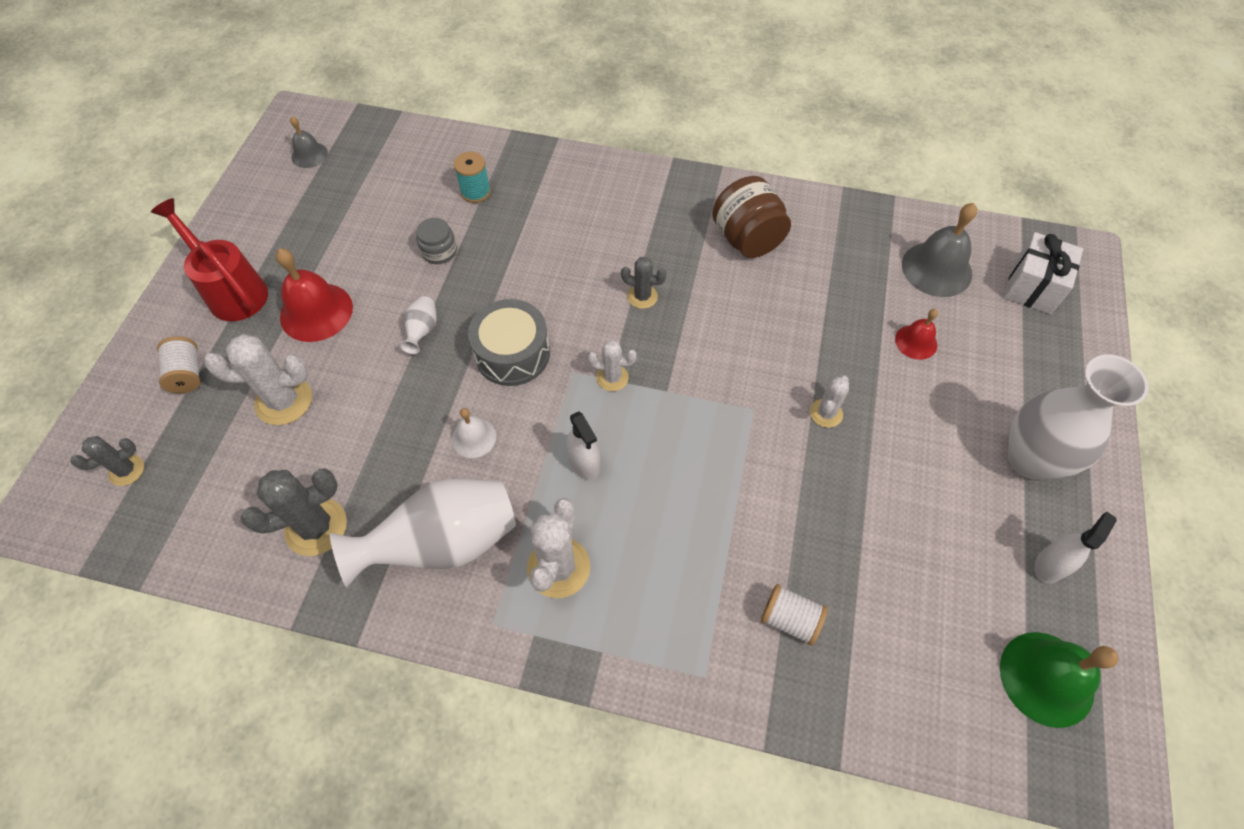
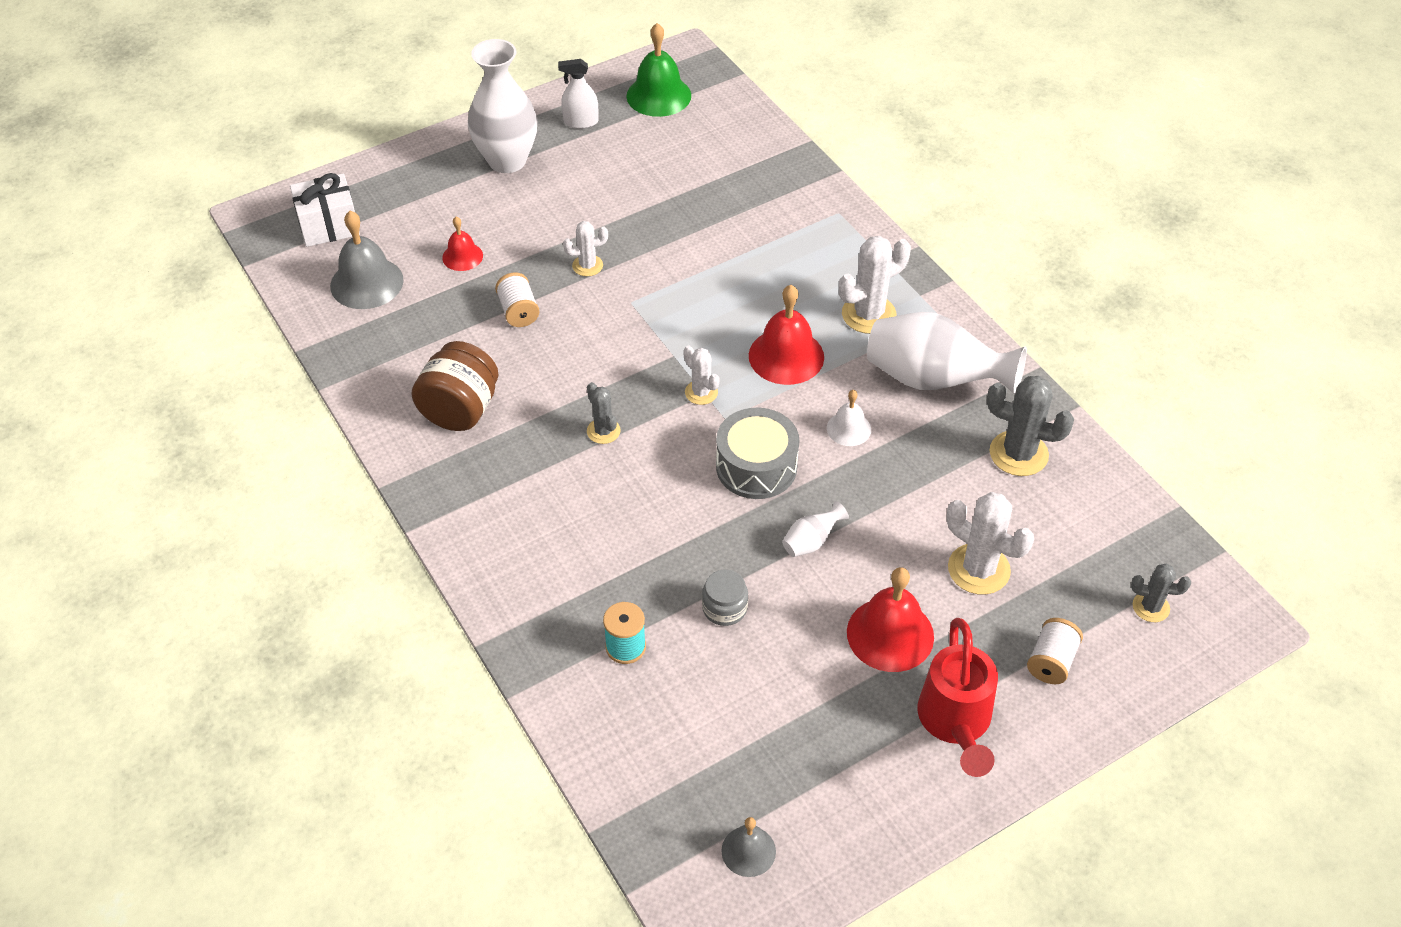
camera: 135 degrees left, 10 degrees down
white spray bottle [566,411,600,480] -> red bell [749,285,824,385]
white spool [761,584,828,646] -> white spool moved to [495,272,540,327]

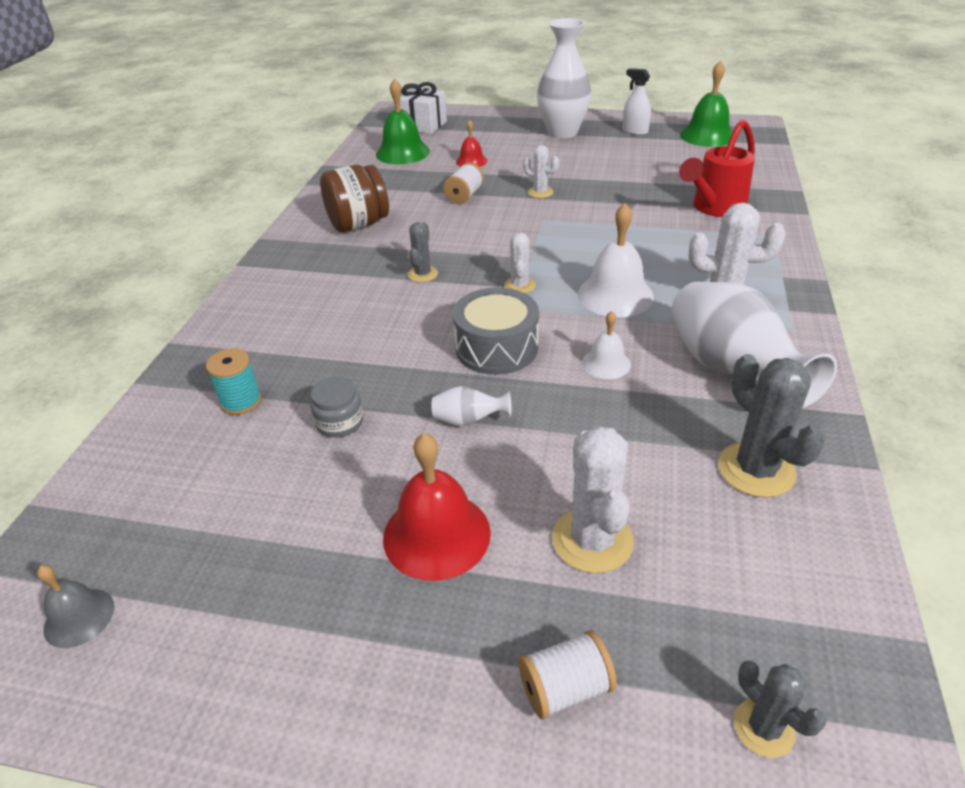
camera: 45 degrees right, 10 degrees down
grey bell [330,211,404,309] -> green bell [376,78,430,164]
red bell [749,285,824,385] -> white bell [578,203,654,317]
red watering can [917,618,998,777] -> red watering can moved to [679,119,755,217]

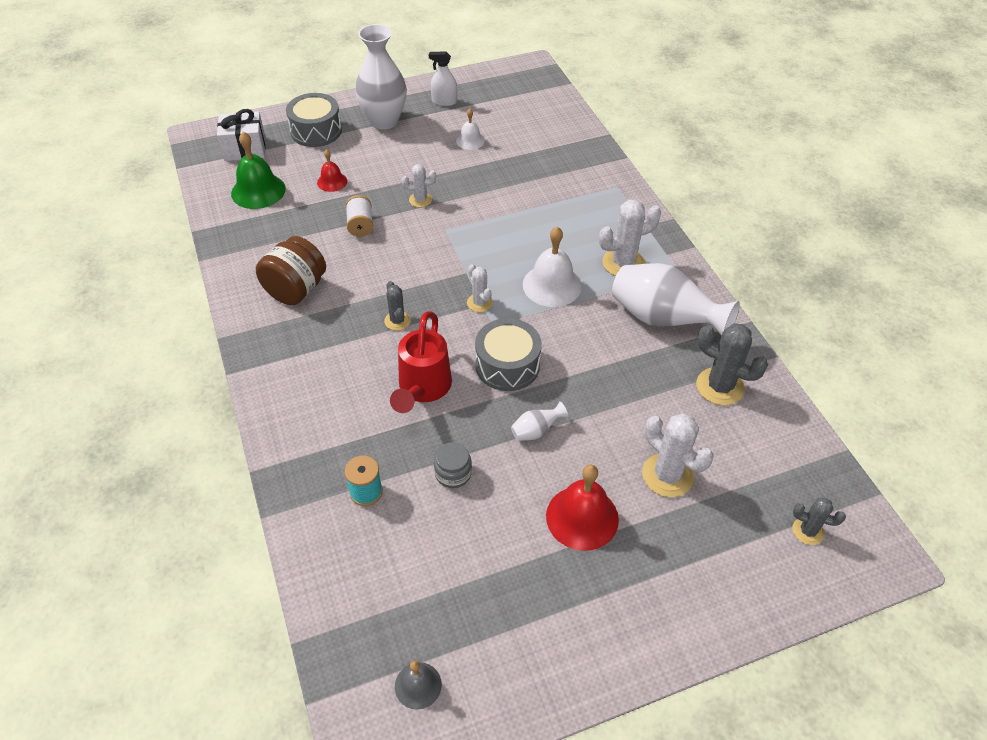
camera: 35 degrees left, 10 degrees up
white spool [519,630,617,719] -> none
white bell [582,311,631,379] -> white bell moved to [456,109,485,150]
red watering can [679,119,755,217] -> red watering can moved to [390,311,452,413]
green bell [680,61,733,147] -> none
none -> grey drum [286,93,342,147]

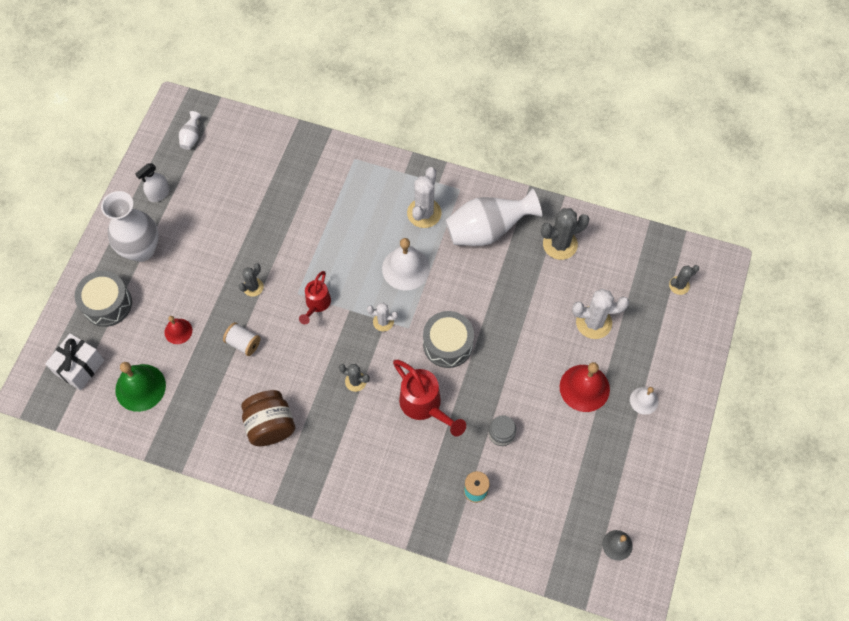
camera: 50 degrees left, 15 degrees up
white cactus [402,164,436,208] -> grey cactus [239,263,264,297]
white bell [456,109,485,150] -> white bell moved to [630,387,658,415]
white vase [511,401,568,441] -> white vase moved to [179,111,201,150]
none -> red watering can [299,271,331,324]

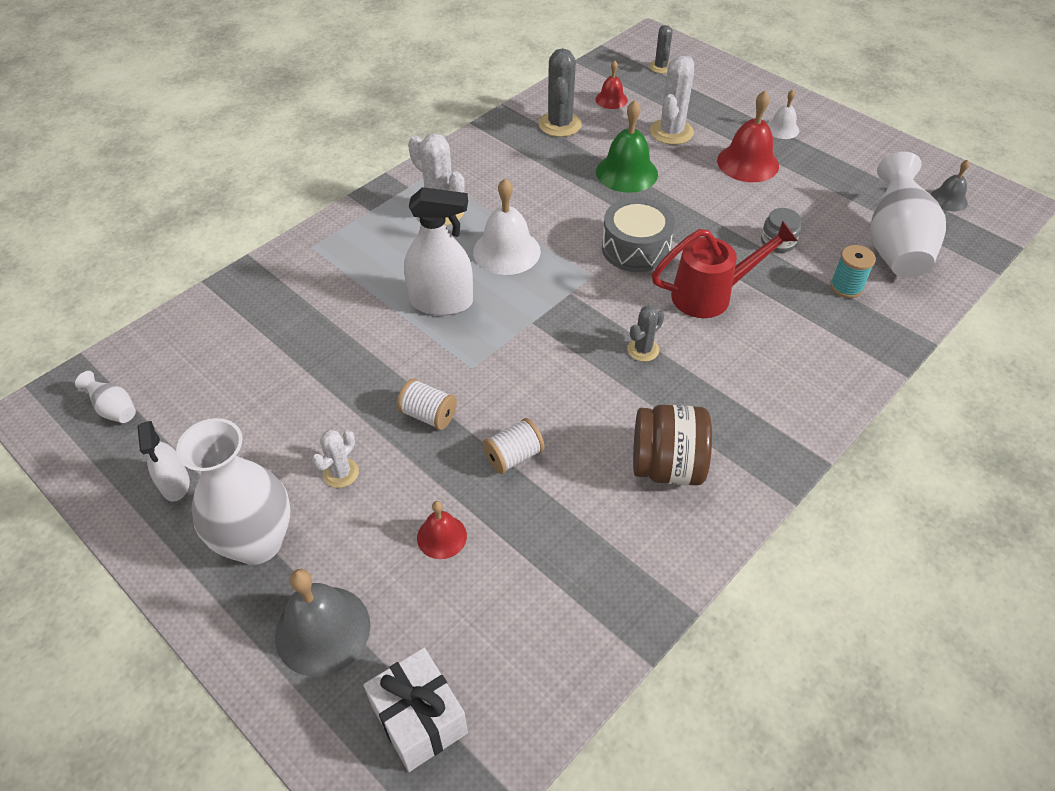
camera: 65 degrees left, 15 degrees down
grey drum [75,271,132,327] -> grey bell [275,569,370,677]
green bell [115,362,166,412] -> green bell moved to [596,100,658,193]
grey cactus [239,263,264,297] -> white spool [397,379,457,430]
red watering can [299,271,331,324] -> none
white cactus [367,303,398,331] -> white cactus moved to [312,430,359,488]
white vase [445,189,542,246] -> white vase moved to [870,152,946,278]
none -> white spray bottle [404,187,473,316]
none -> red bell [595,61,628,109]

